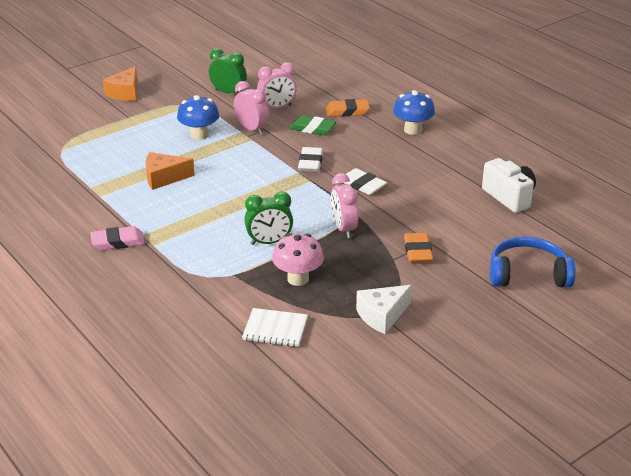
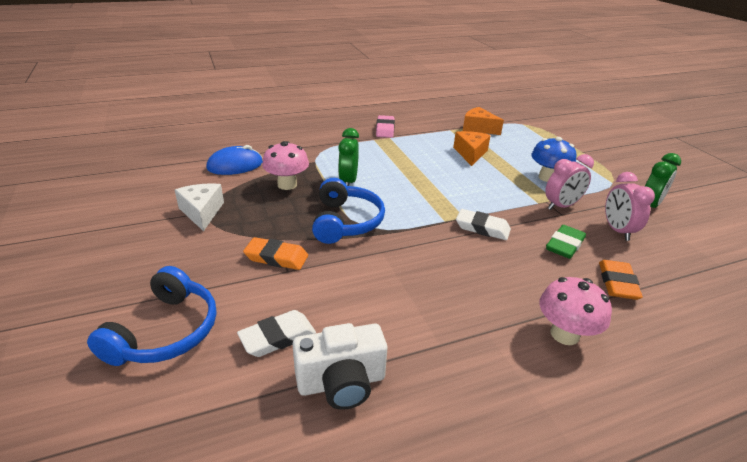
camera: 105 degrees right, 0 degrees up
orange cheese [103,66,138,101] -> orange cheese moved to [463,107,504,135]
white notebook [242,308,308,347] -> blue mouse [206,145,263,175]
pink clock [331,173,358,238] -> blue headphones [312,178,385,244]
white eraser [343,168,387,195] -> white eraser moved to [237,310,316,357]
blue mushroom [393,90,435,135] -> pink mushroom [539,277,612,345]

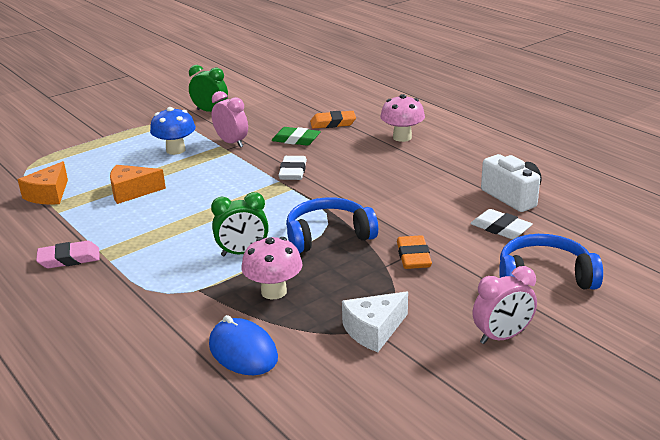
camera: 105 degrees left, 5 degrees down
pink clock [605,172,655,241] -> pink clock moved to [473,266,537,344]

